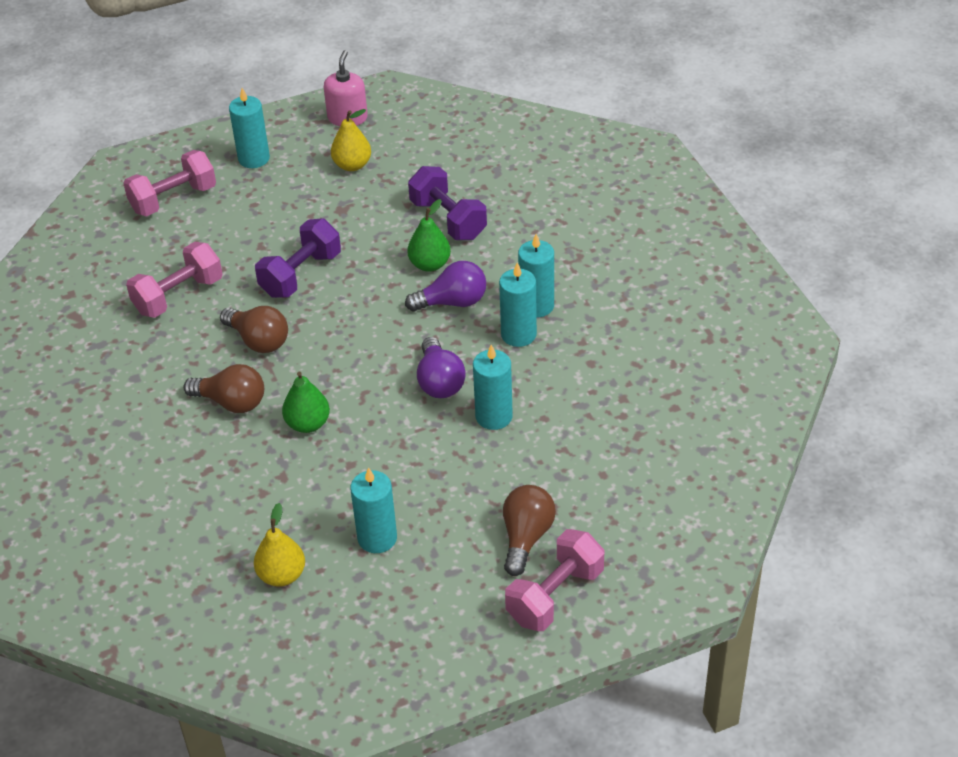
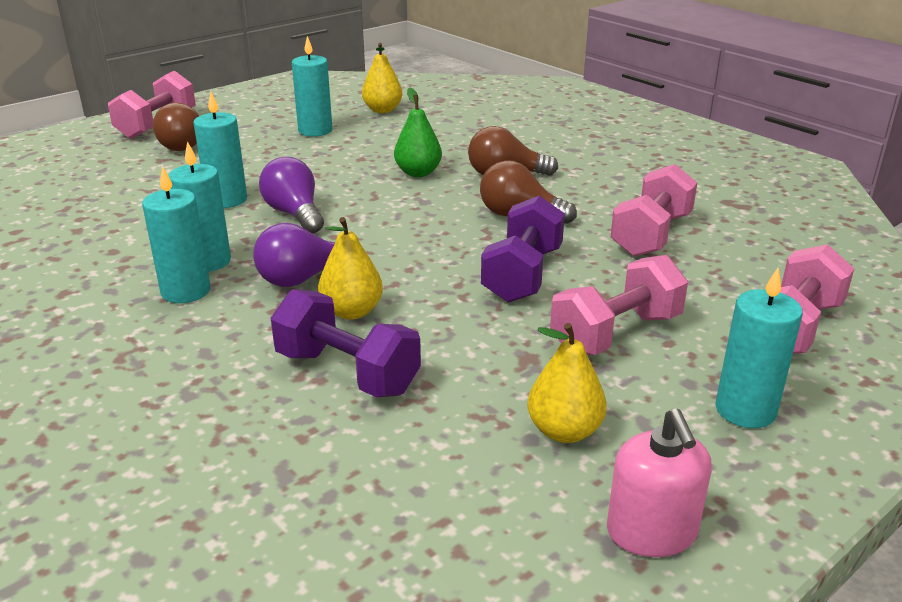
camera: 160 degrees right, 15 degrees down
green pear [407,199,451,272] -> yellow pear [318,217,383,320]
none -> pink dumbbell [550,255,688,355]

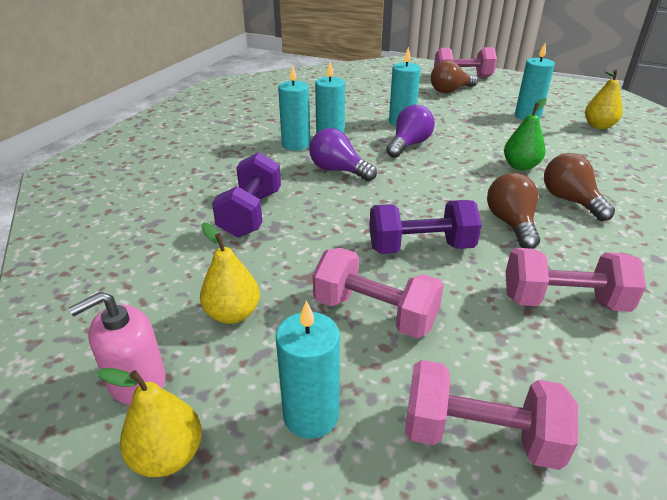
camera: 65 degrees right, 5 degrees up
yellow pear [318,217,383,320] -> yellow pear moved to [97,368,202,477]

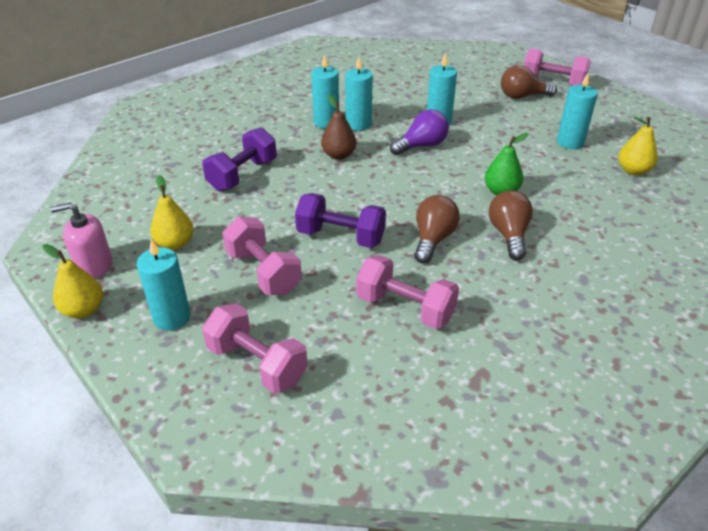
camera: 25 degrees right, 5 degrees up
purple light bulb [309,128,377,181] -> brown pear [321,95,356,160]

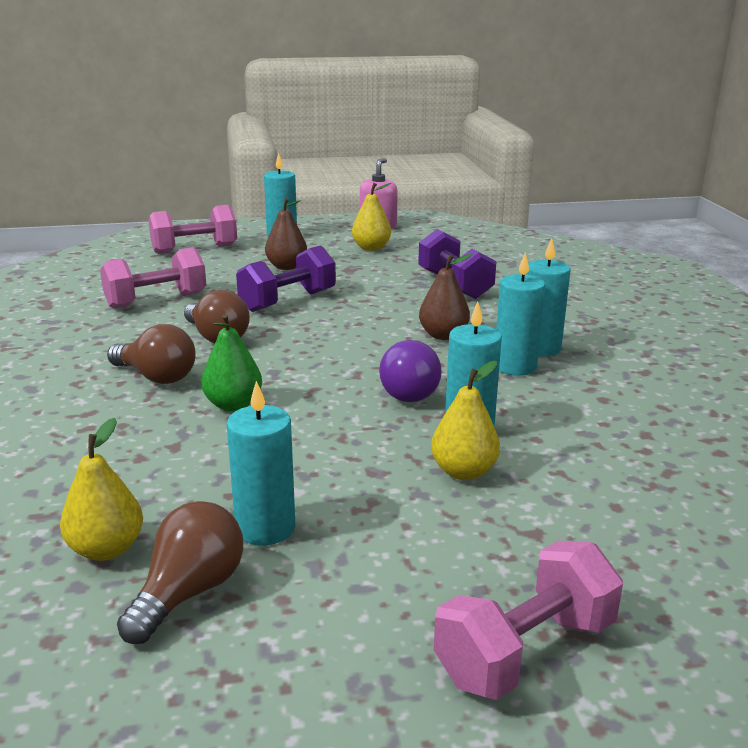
camera: 120 degrees right, 15 degrees down
yellow pear [42,244,103,318] -> yellow pear moved to [431,361,500,480]
pink dumbbell [222,216,302,295] -> brown pear [265,198,307,270]
brown light bulb [501,65,557,99] -> brown light bulb moved to [117,501,243,644]

